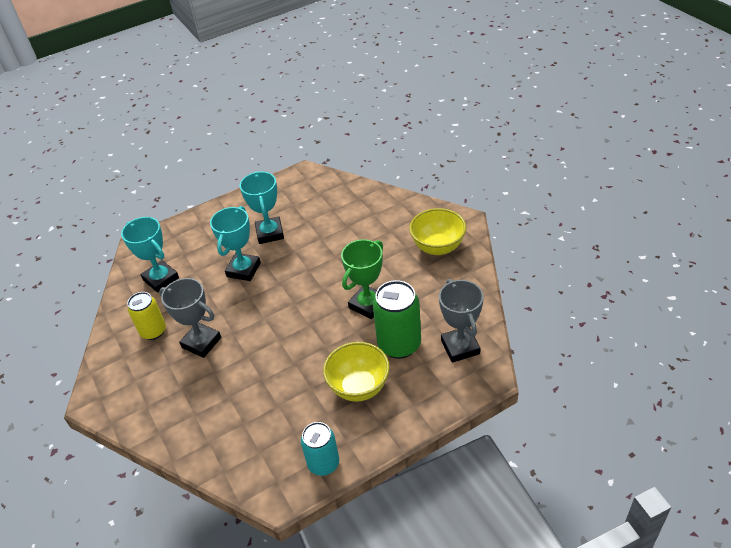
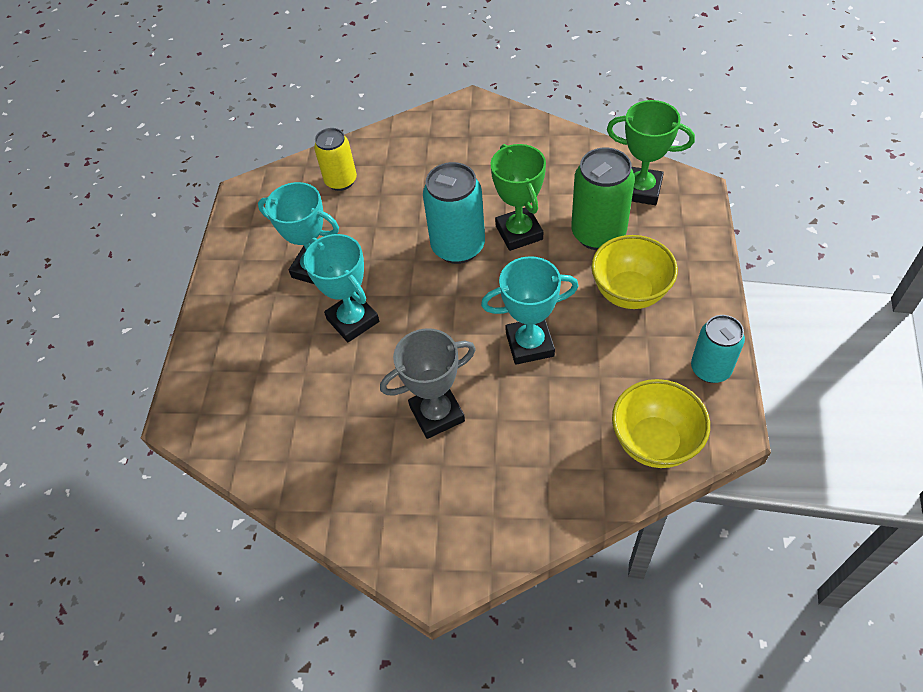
camera: 55 degrees left, 10 degrees up
turquoise trophy [121,217,179,293] -> turquoise trophy moved to [481,256,579,365]
yellow can [127,292,166,340] -> yellow can moved to [314,128,357,191]
yellow bowl [409,208,466,255] -> yellow bowl moved to [612,379,710,468]
grey trophy [439,279,484,363] -> green trophy [607,100,695,205]
none -> turquoise can [423,162,485,264]

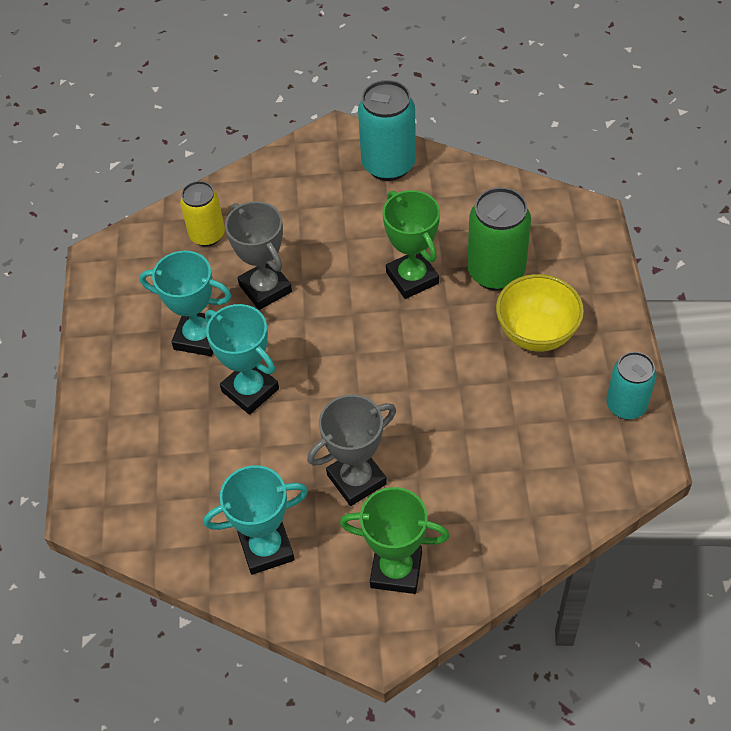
camera: 10 degrees left, 0 degrees up
turquoise can [423,162,485,264] -> turquoise can moved to [358,80,416,181]
turquoise trophy [481,256,579,365] -> turquoise trophy moved to [203,465,308,575]
green trophy [607,100,695,205] -> green trophy moved to [340,487,449,594]
yellow bowl [612,379,710,468] -> none
none -> grey trophy [225,201,292,310]

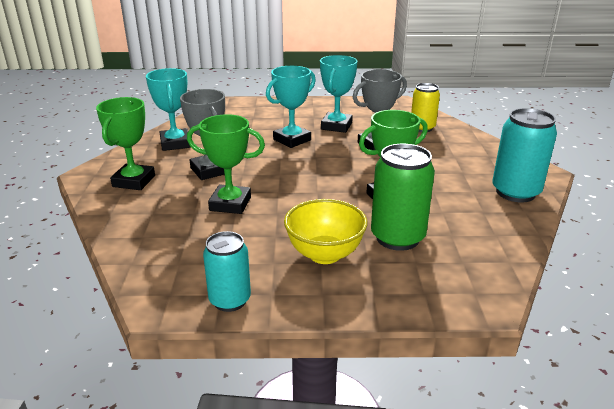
camera: 90 degrees right, 25 degrees down
none -> green trophy [187,114,265,214]

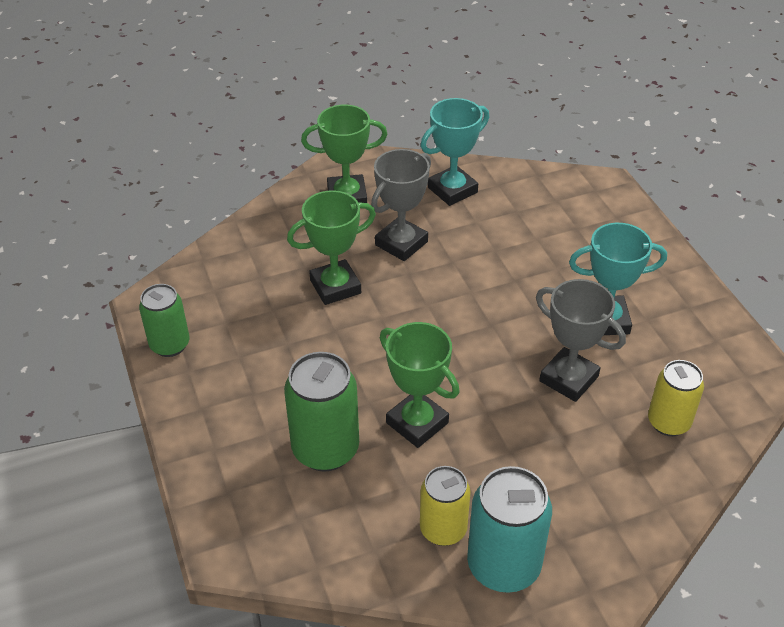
camera: 70 degrees right, 15 degrees up
green trophy [187,114,265,214] -> green trophy turned 75 degrees clockwise [287,190,376,305]
turquoise can [203,231,251,312] -> green can [139,284,189,357]
turquoise trophy [266,66,316,148] -> none
yellow bowl [284,199,367,264] -> none
none -> yellow can [420,466,471,546]

